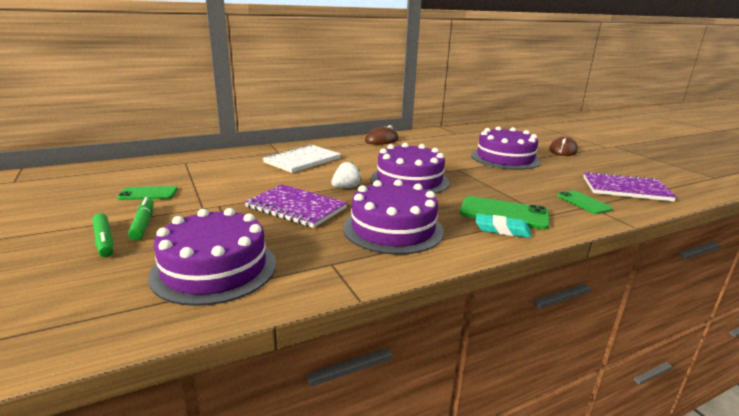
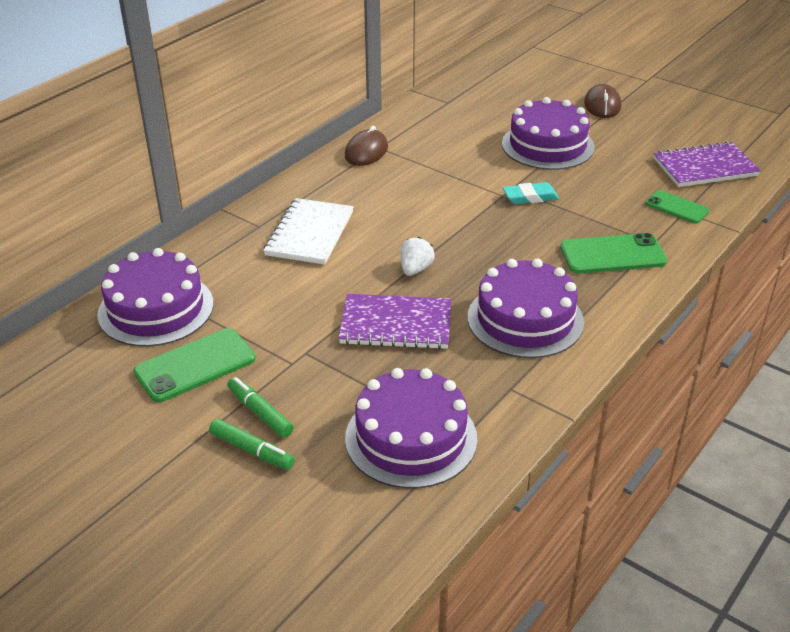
camera: 25 degrees left, 15 degrees up
green phone [117,186,177,200] -> green phone [133,328,256,402], size x1.59
purple cake [370,143,449,194] -> purple cake moved to [97,248,214,347]
turquoise eraser [476,214,531,238] -> turquoise eraser moved to [503,182,559,204]

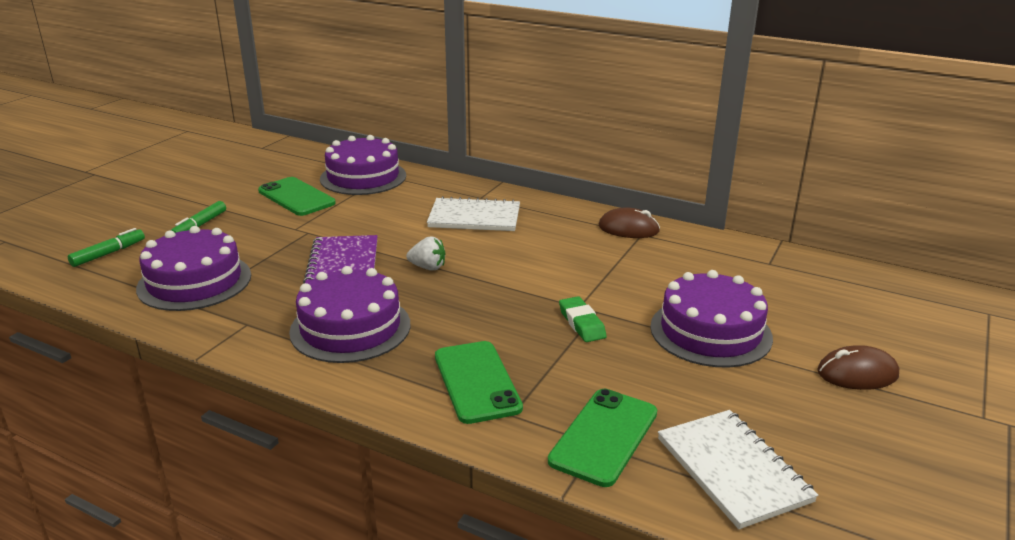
camera: 80 degrees right, 10 degrees down
green marker [227,377,293,438] -> green marker moved to [68,228,145,267]
turquoise eraser [503,182,559,204] -> green eraser [559,296,607,342]
green phone [645,190,709,224] -> green phone [548,389,657,487], size x1.59
purple notebook [654,141,761,187] -> white notebook [658,410,818,529]

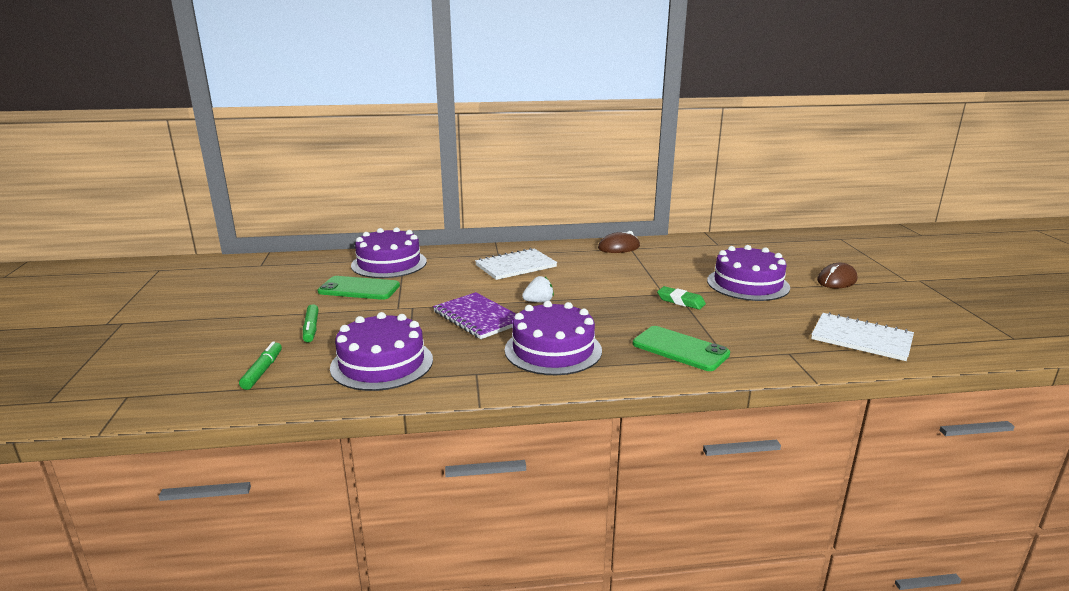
camera: 35 degrees left, 5 degrees down
green phone [548,389,657,487] -> none

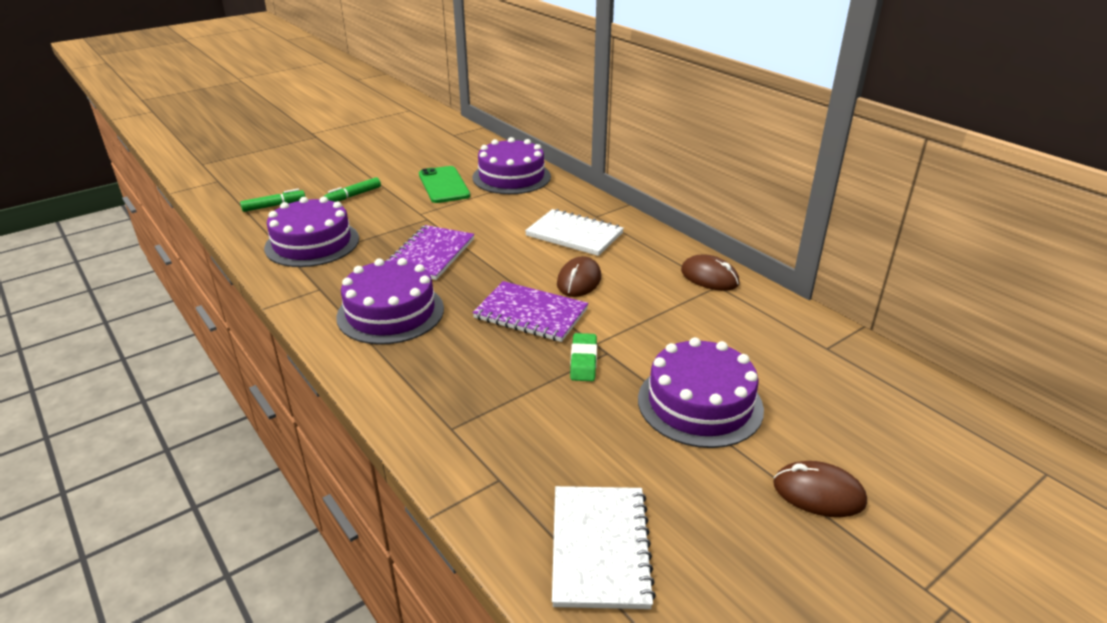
camera: 60 degrees right, 10 degrees up
white strawberry [522,276,554,303] -> none
green phone [633,326,730,371] -> none
none -> purple notebook [472,281,589,342]
none -> brown mouse [557,256,601,297]

